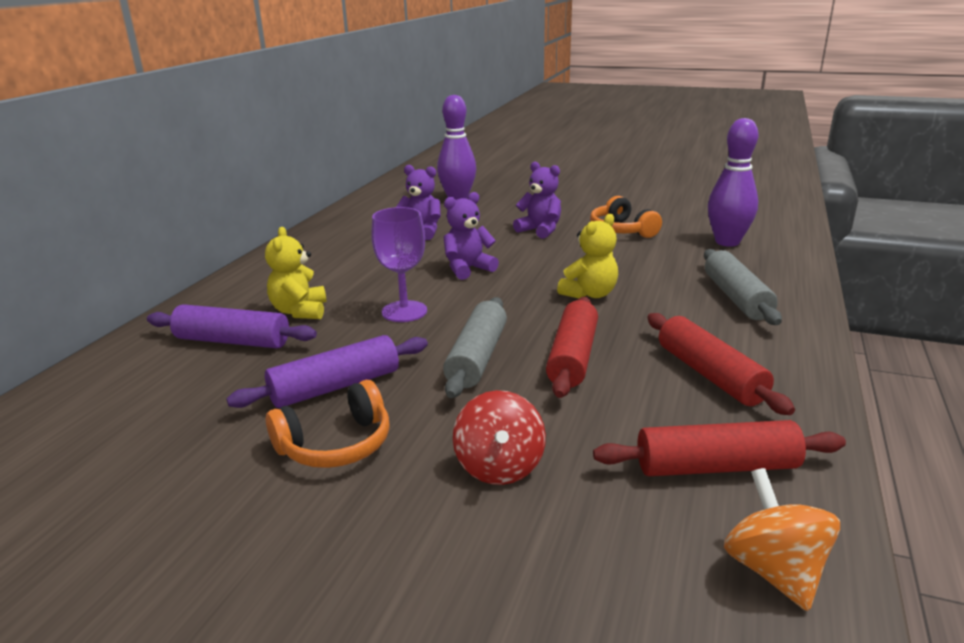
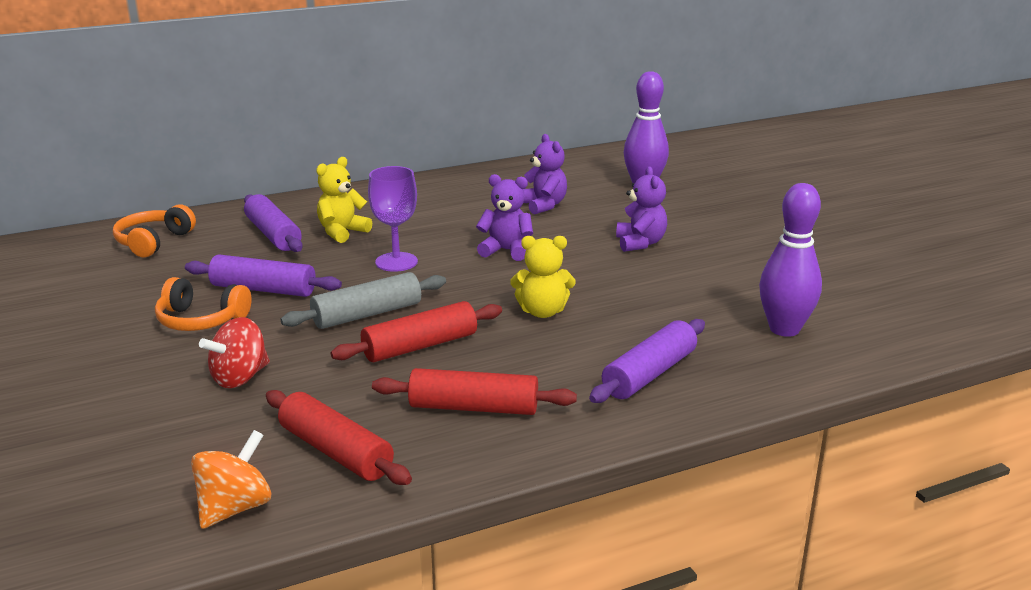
camera: 45 degrees right, 0 degrees up
orange headphones [590,196,662,238] -> orange headphones moved to [113,205,196,257]
red rolling pin [647,313,795,415] -> red rolling pin turned 75 degrees clockwise [372,368,577,415]
grey rolling pin [704,249,782,325] -> purple rolling pin [589,319,705,403]

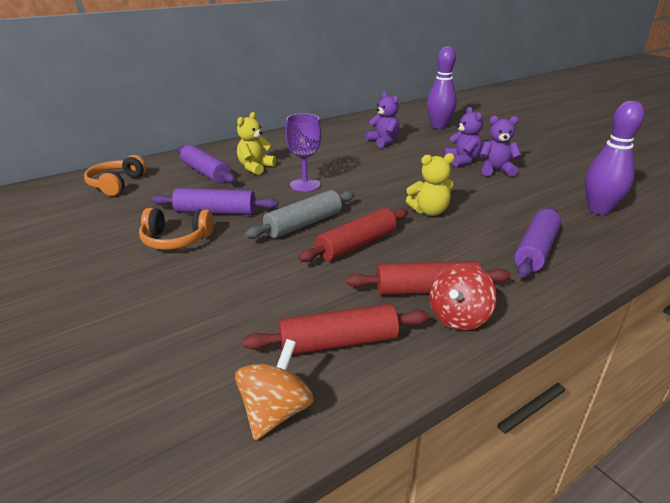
camera: 10 degrees left, 5 degrees up
red spinning top [199,317,270,388] -> red spinning top moved to [430,264,497,330]
red rolling pin [266,390,412,485] -> red rolling pin turned 45 degrees counterclockwise [242,304,430,355]
purple teddy bear [476,174,533,261] -> purple teddy bear moved to [480,116,522,177]

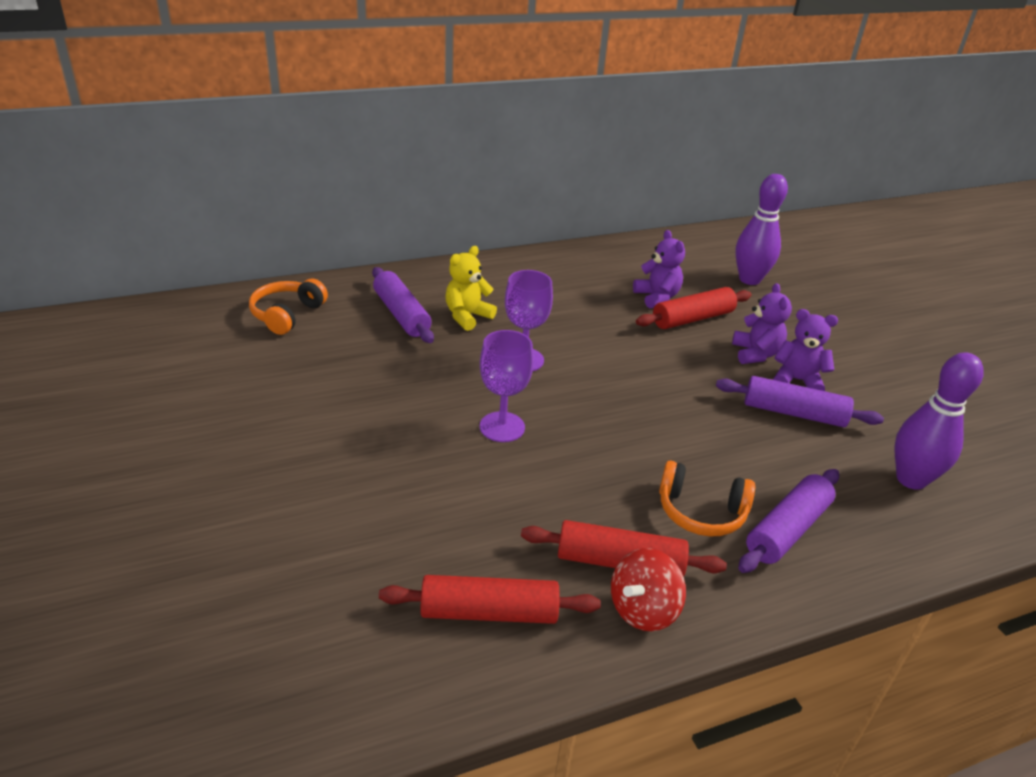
camera: 10 degrees right, 5 degrees up
orange headphones [139,208,214,250] -> orange headphones moved to [659,460,755,537]
purple rolling pin [151,188,278,215] -> purple rolling pin moved to [716,376,884,427]
orange spinning top [235,339,314,440] -> none
grey rolling pin [245,190,354,239] -> purple goblet [480,330,534,442]
red rolling pin [298,208,408,262] -> red rolling pin moved to [636,287,752,329]
yellow teddy bear [406,153,455,216] -> none

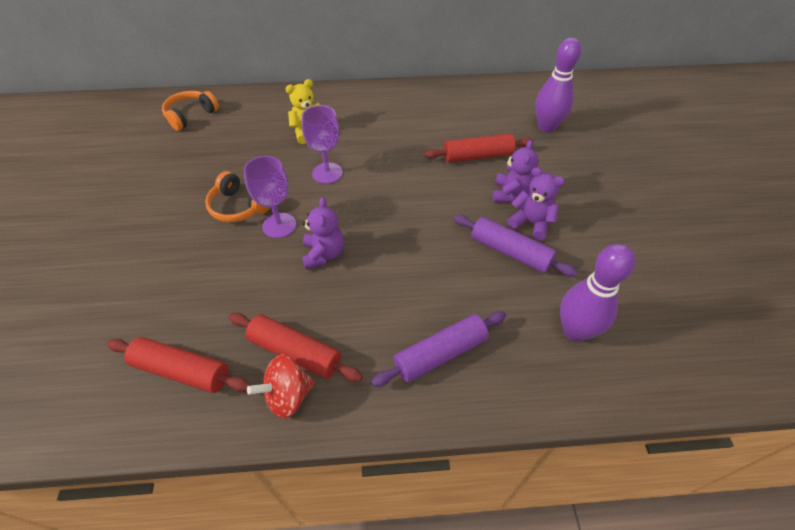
camera: 20 degrees right, 15 degrees up
purple rolling pin [372,267,434,343] -> none
purple teddy bear [633,230,685,308] -> purple teddy bear moved to [302,197,344,269]
orange headphones [659,460,755,537] -> orange headphones moved to [205,171,270,222]

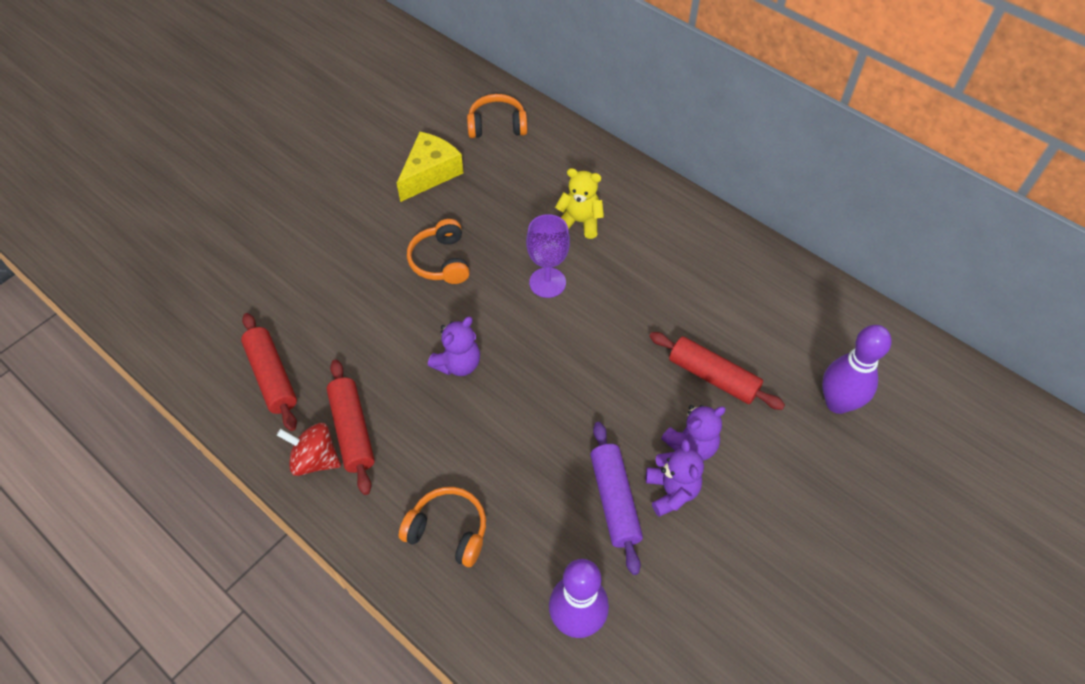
camera: 45 degrees right, 5 degrees up
purple goblet [243,156,296,238] -> none
purple rolling pin [371,311,506,387] -> orange headphones [399,487,486,567]
none -> yellow cheese [397,132,463,202]

